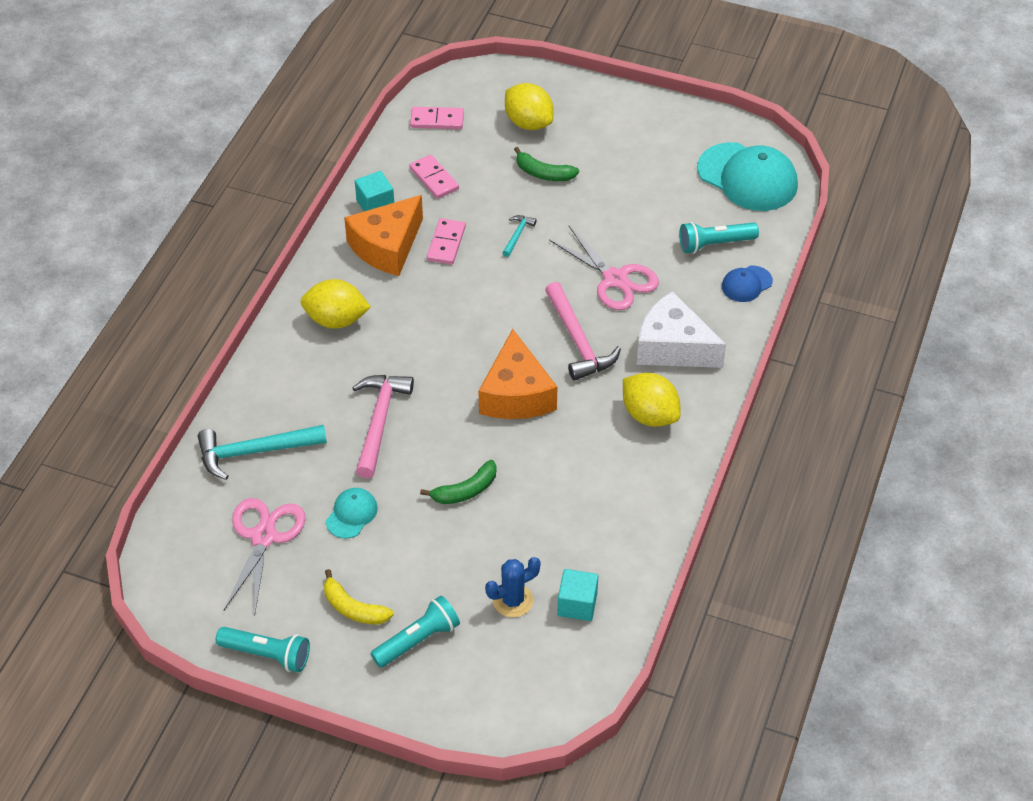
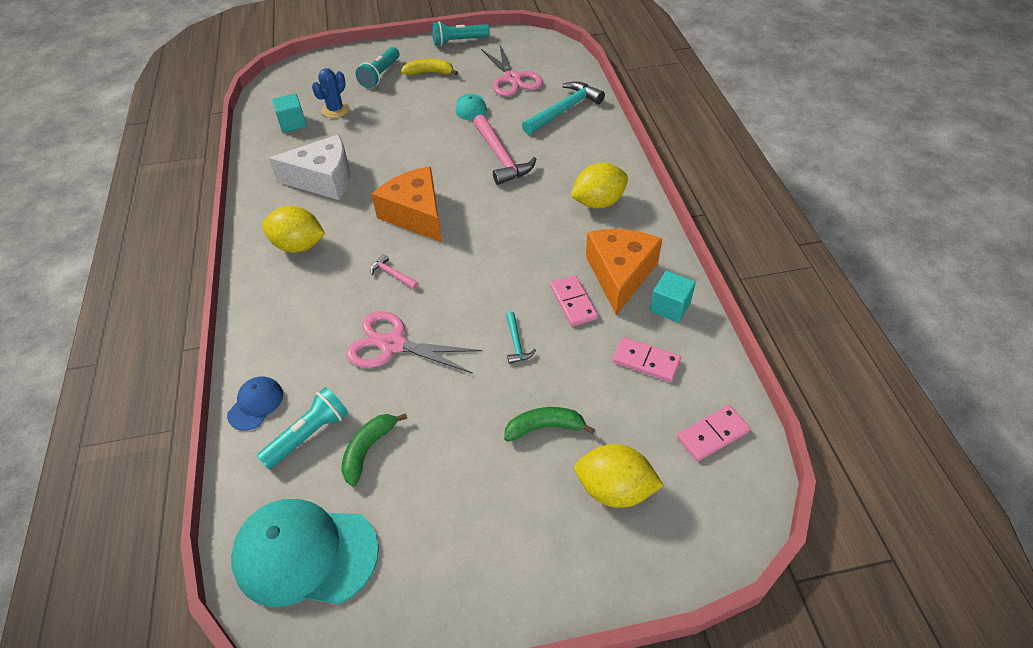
camera: 150 degrees right, 0 degrees up
green banana [420,460,497,504] -> green banana moved to [341,413,407,486]
pink hammer [545,282,621,381] -> pink hammer [370,254,419,289], size x0.48
white cheese [637,291,726,368] -> white cheese moved to [269,134,350,200]

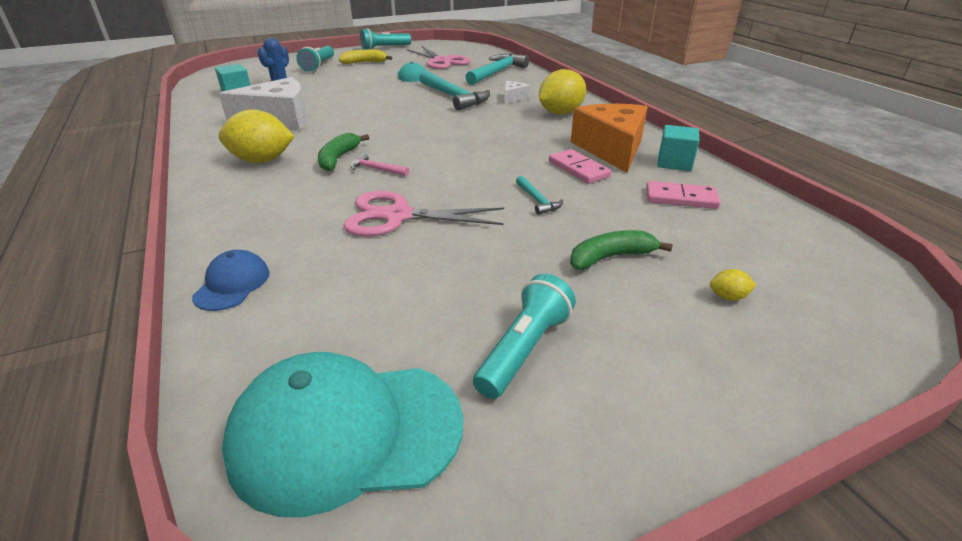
camera: 15 degrees left, 15 degrees down
turquoise flashlight [257,387,348,470] -> turquoise flashlight moved to [473,274,576,399]
green banana [341,413,407,486] -> green banana moved to [318,133,369,172]
orange cheese [371,167,442,242] -> none
pink hammer [473,114,536,185] -> turquoise hammer [419,71,490,111]
yellow lemon [574,444,664,508] -> yellow lemon [710,269,756,301], size x0.41
pink domino [677,405,751,461] -> none
none -> white cheese [504,81,530,104]

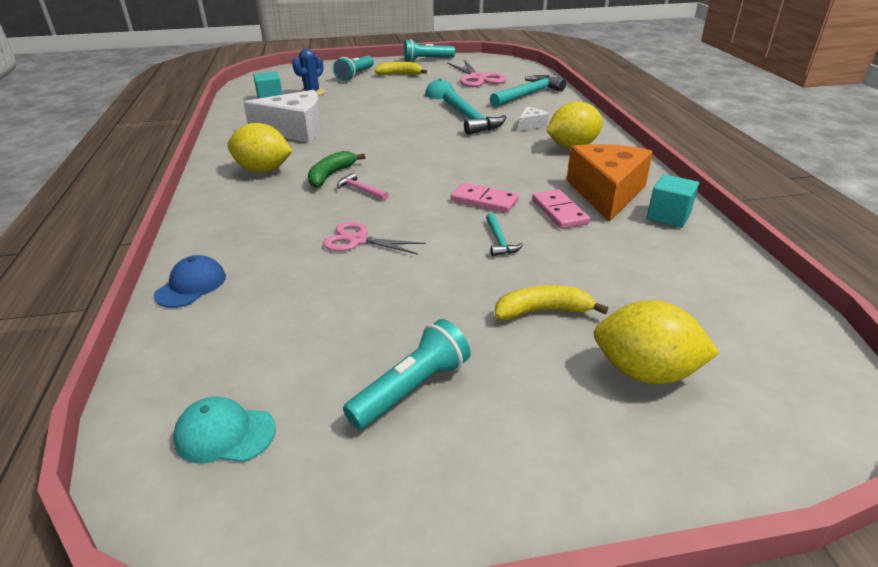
camera: 15 degrees right, 0 degrees up
turquoise cap [222,352,463,517] -> turquoise cap [173,397,276,463], size x0.49
pink scissors [343,191,504,237] -> pink scissors [323,222,426,255], size x0.66
green banana [570,230,673,270] -> yellow banana [495,285,608,320]
pink domino [646,181,720,209] -> pink domino moved to [451,183,519,213]
yellow lemon [710,269,756,301] -> yellow lemon [594,300,720,384], size x2.41

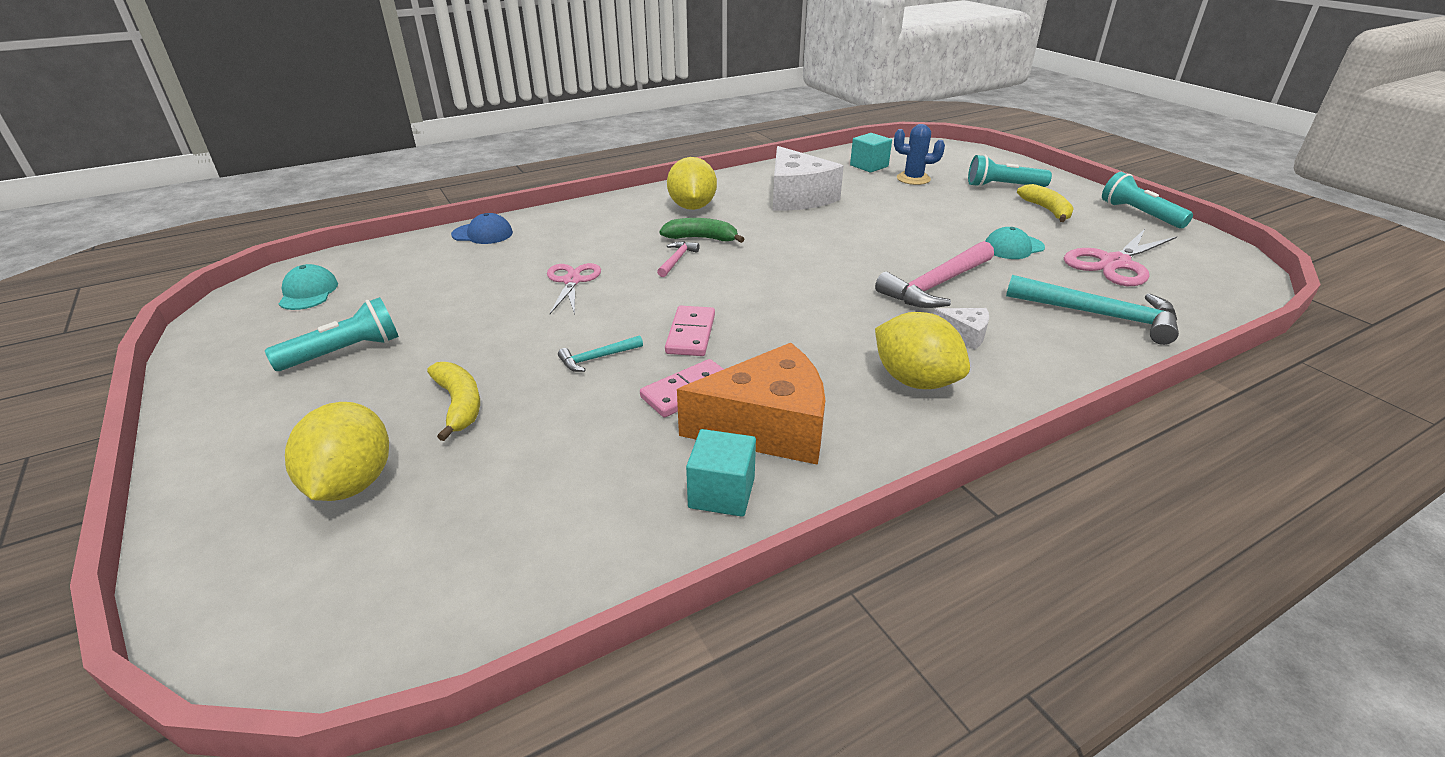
camera: 70 degrees right, 0 degrees up
turquoise flashlight [343,319,470,430] -> turquoise flashlight turned 60 degrees counterclockwise [265,297,399,371]
turquoise hammer [443,89,506,135] -> pink hammer [875,241,994,308]

